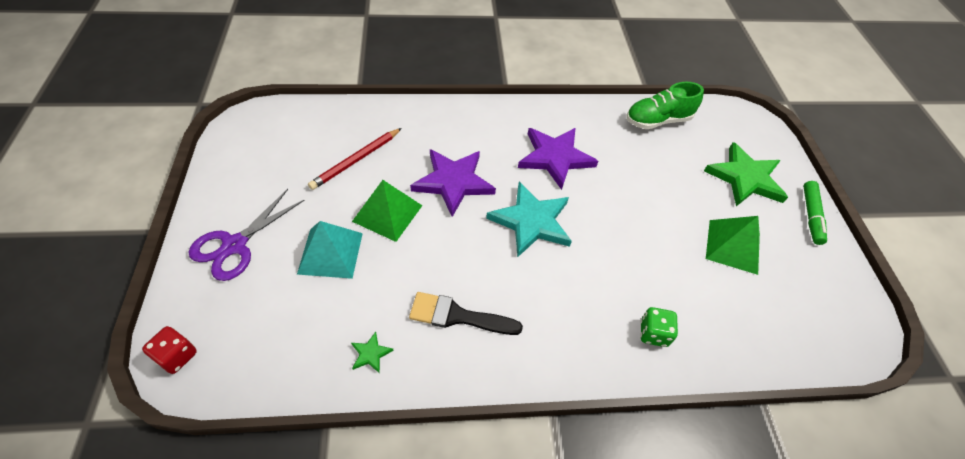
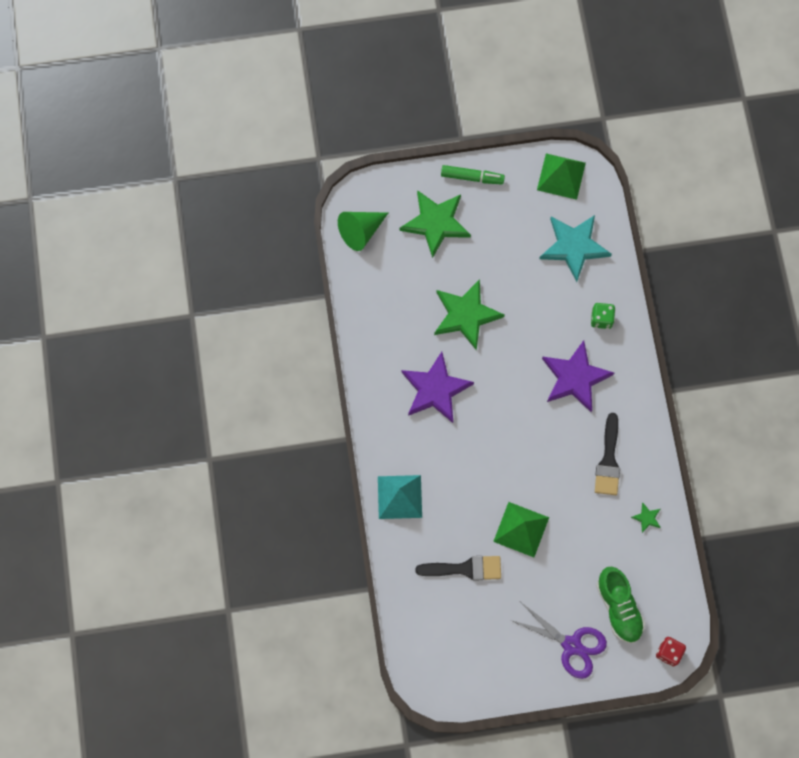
camera: 90 degrees left, 20 degrees up
turquoise pyramid [297,221,363,279] -> turquoise pyramid moved to [378,475,422,519]
red pencil [308,128,402,190] -> black brush [415,556,501,581]
purple star [410,149,496,217] -> purple star moved to [542,340,614,412]
turquoise star [486,182,572,257] -> turquoise star moved to [539,215,612,282]
green shoe [626,82,704,129] -> green shoe moved to [596,567,645,643]
green pyramid [706,216,760,275] -> green pyramid moved to [537,153,586,200]
none -> green cone [338,212,388,251]
none -> green star [434,279,505,350]

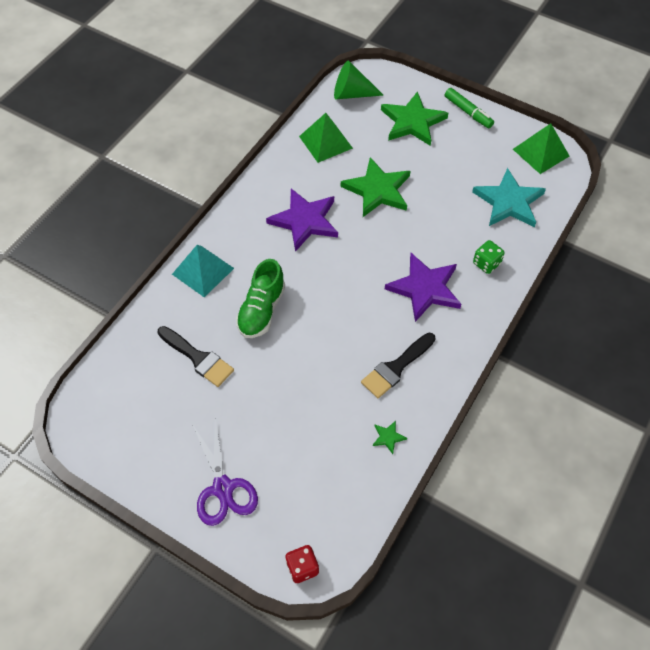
camera: 40 degrees right, 15 degrees down
green pyramid [493,502,549,557] -> green pyramid moved to [299,113,353,163]
green shoe [596,567,645,643] -> green shoe moved to [236,259,285,338]

